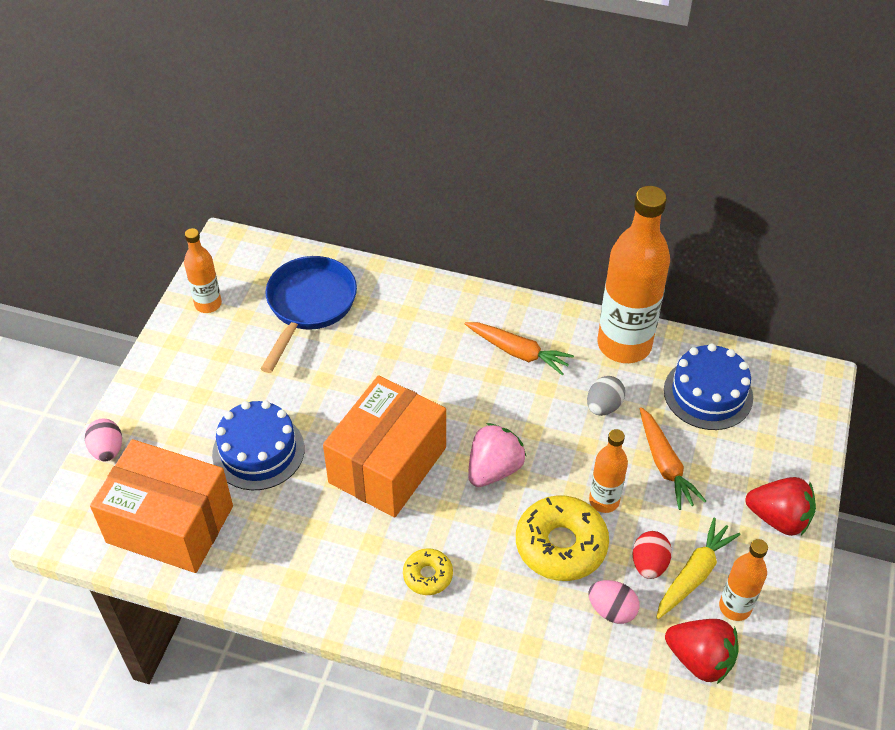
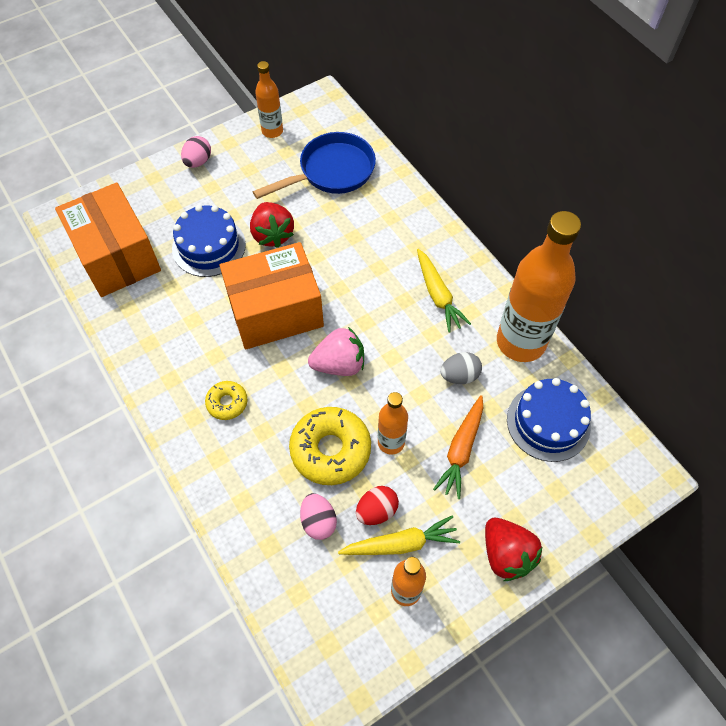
camera: 40 degrees right, 10 degrees up
pink egg [85,419,122,461] -> pink egg moved to [181,136,211,168]
orange carrot [465,322,574,376] -> yellow carrot [417,249,471,333]
red strawberry [665,619,738,684] -> red strawberry moved to [250,202,294,248]

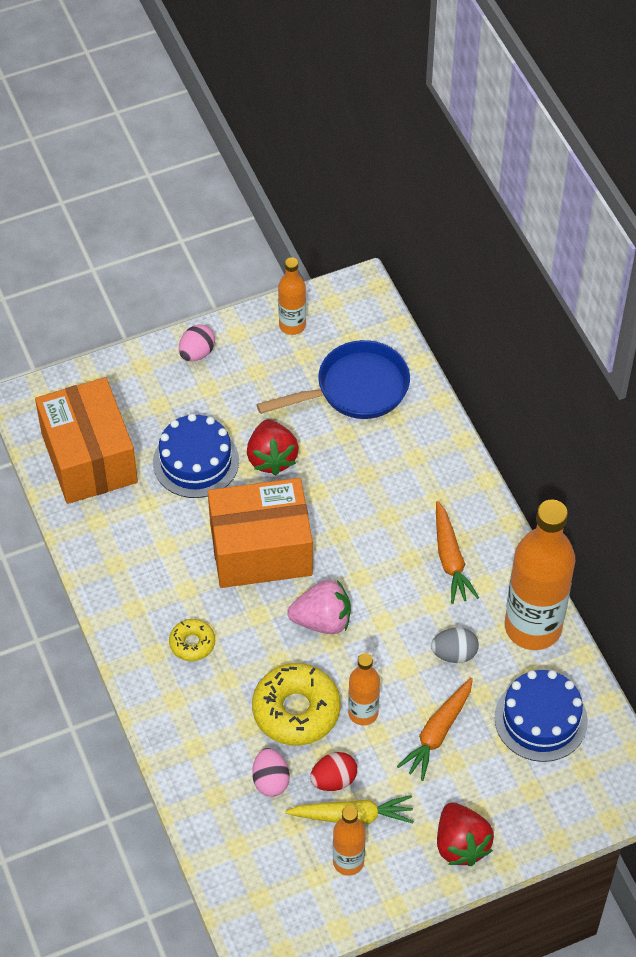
camera: 10 degrees right, 5 degrees down
yellow carrot [417,249,471,333] -> orange carrot [436,501,479,604]

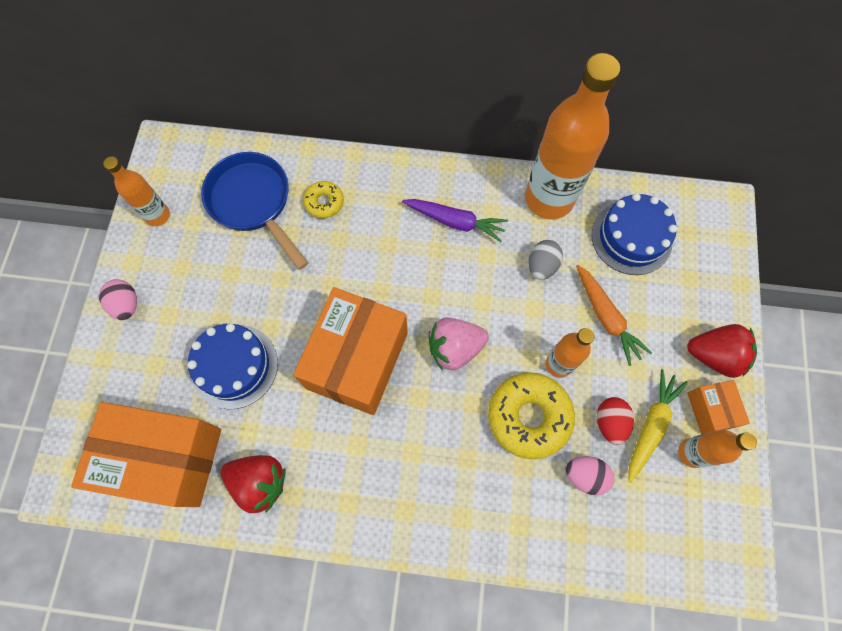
camera: 60 degrees left, 15 degrees up
yellow donut [169,619,215,661] -> yellow donut moved to [303,181,344,218]
red strawberry [247,420,299,475] -> red strawberry moved to [220,455,286,513]
blue pan [256,340,410,419] -> blue pan turned 45 degrees counterclockwise [201,152,308,270]
pink strawberry [287,580,351,634] -> pink strawberry turned 135 degrees counterclockwise [428,318,489,370]
orange carrot [436,501,479,604] -> purple carrot [402,199,508,242]
none -> orange box [687,380,750,434]

